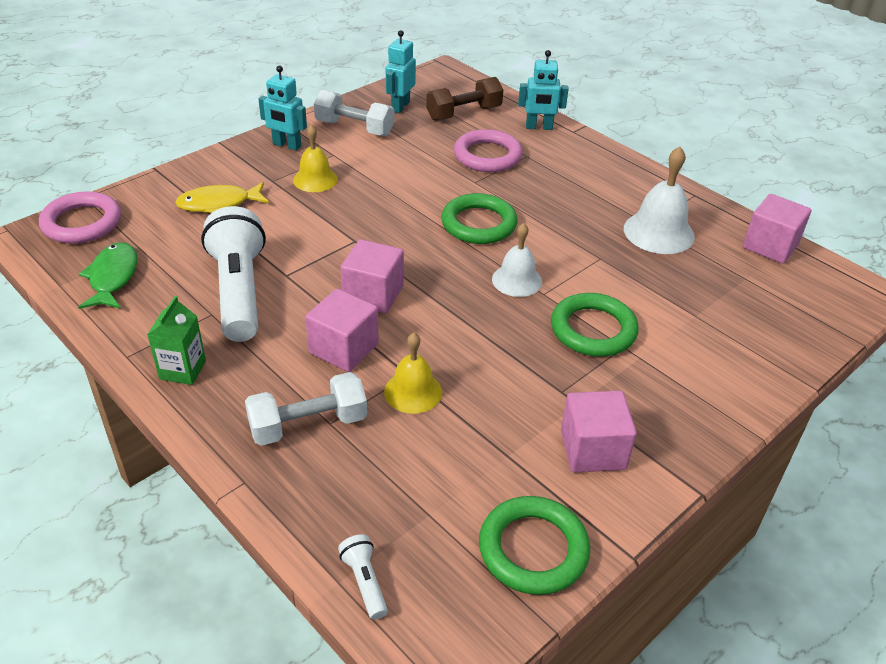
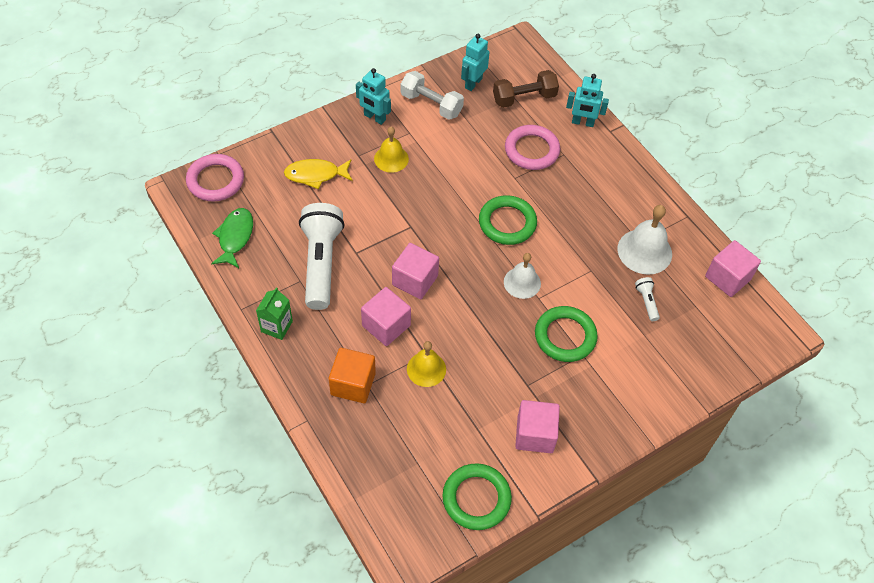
camera: 10 degrees right, 15 degrees up
white dumbbell [245,372,367,446] -> orange cube [329,348,376,403]
white flashlight [338,534,388,620] -> white flashlight moved to [635,277,660,321]

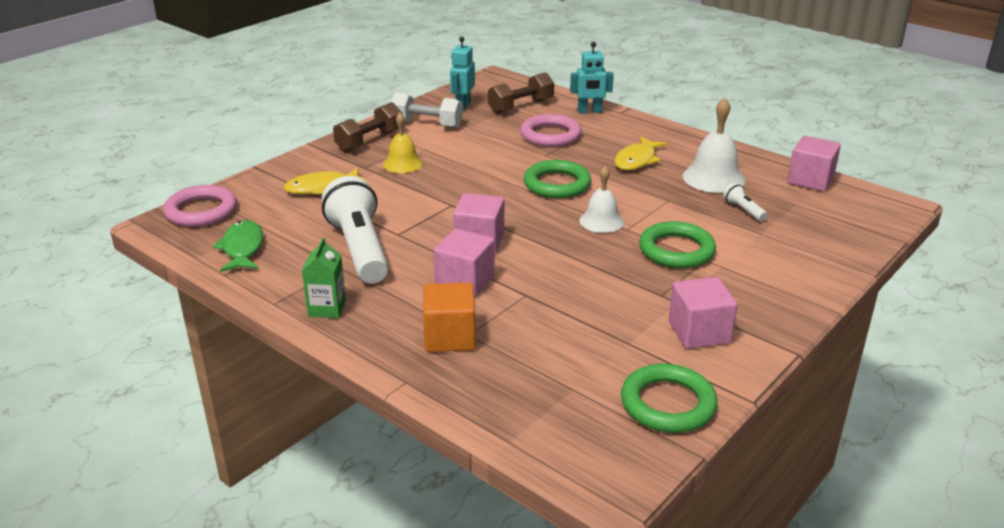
camera: 15 degrees left, 25 degrees down
turquoise robot [356,68,391,125] -> brown dumbbell [333,102,402,152]
yellow bell [407,341,446,387] -> none
none -> yellow fish [614,136,667,170]

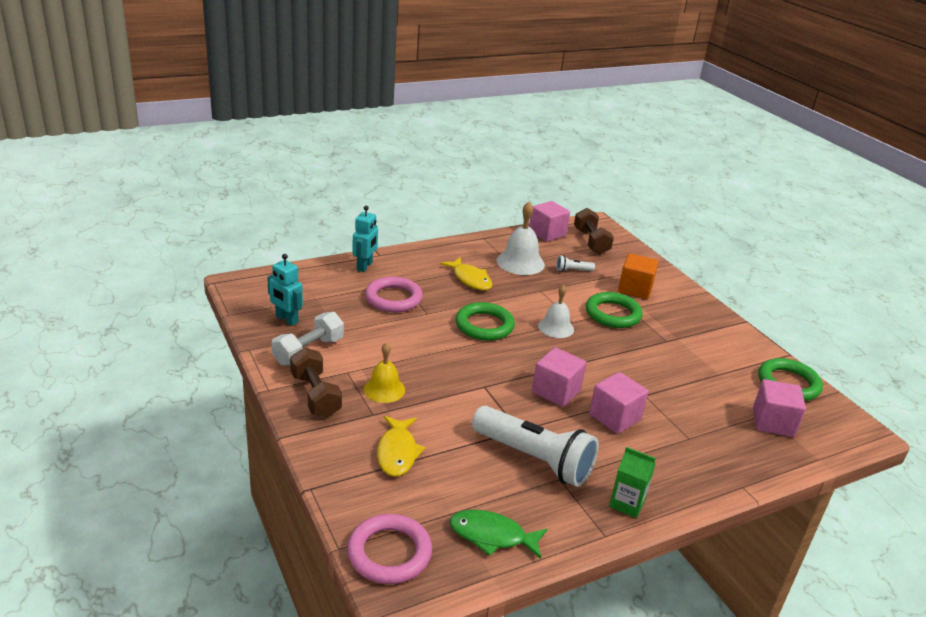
camera: 70 degrees left, 0 degrees up
white flashlight [322,176,389,283] -> white flashlight turned 150 degrees counterclockwise [472,406,599,487]
orange cube [423,283,476,352] -> orange cube moved to [618,253,658,299]
brown dumbbell [488,72,554,114] -> brown dumbbell moved to [574,208,614,254]
pink cube [669,277,738,349] -> pink cube moved to [753,379,806,437]

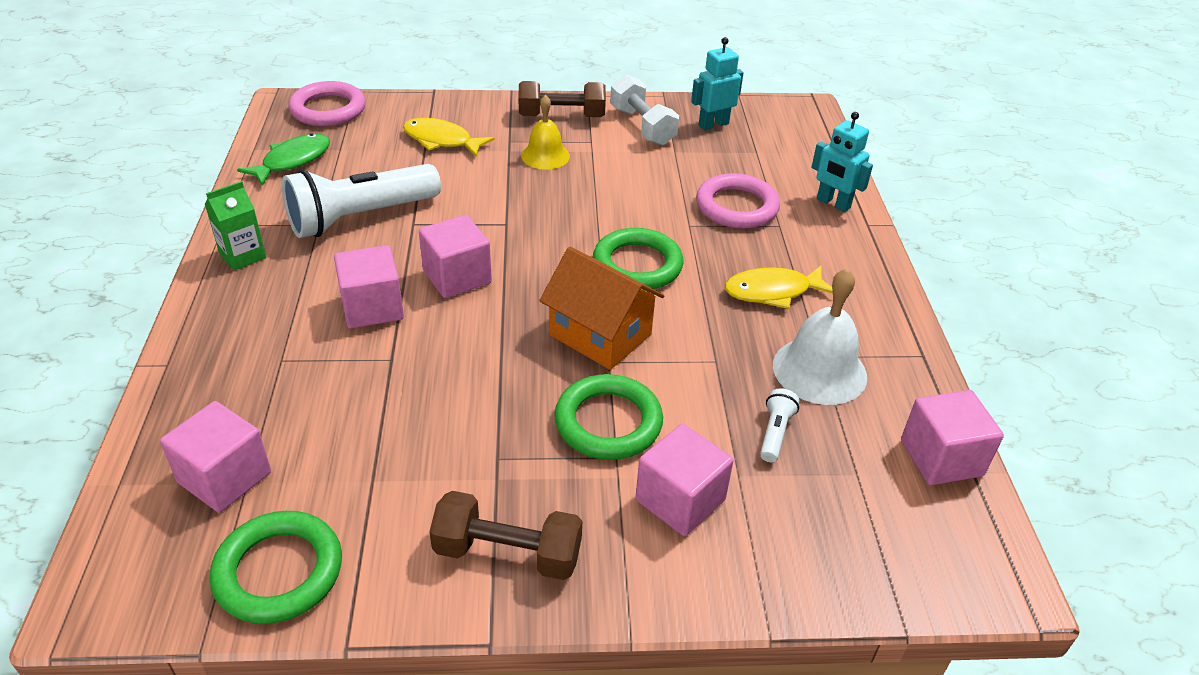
camera: 115 degrees right, 10 degrees up
white bell [538,285,574,338] -> orange house [539,247,664,370]
brown dumbbell [574,208,614,254] -> brown dumbbell moved to [429,491,582,580]
orange cube [618,253,658,299] -> pink cube [635,424,733,536]

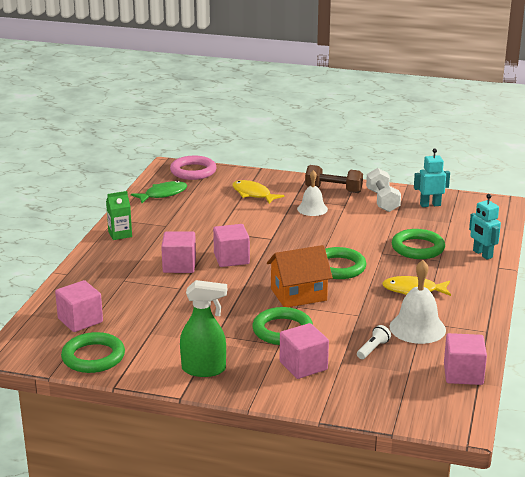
camera: 20 degrees right, 15 degrees down
white flashlight [282,164,441,238] -> none
brown dumbbell [429,491,582,580] -> green spray bottle [180,280,227,377]
yellow bell [521,95,570,170] -> white bell [297,170,328,216]
orange house [539,247,664,370] -> orange house turned 75 degrees counterclockwise [267,245,333,307]
pink ring [696,173,780,229] -> green ring [392,229,445,259]

